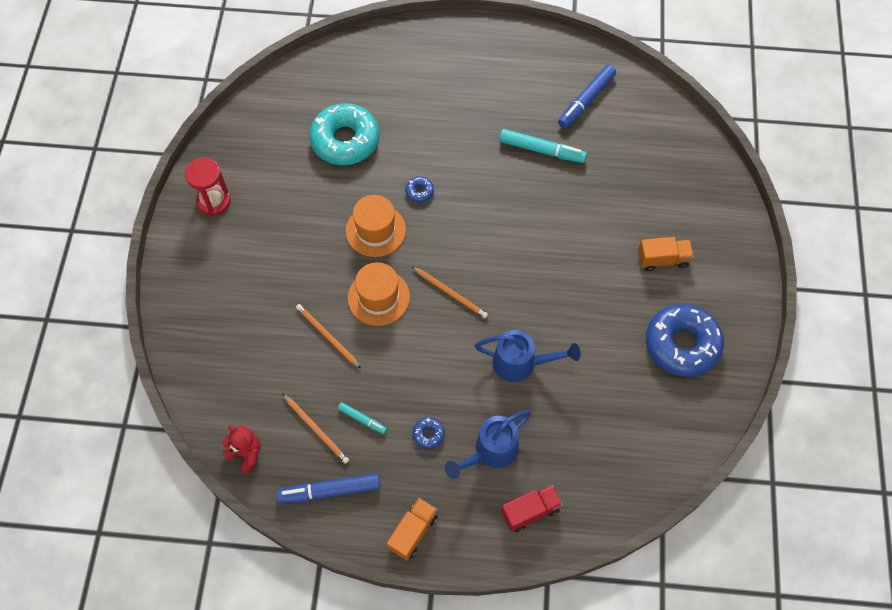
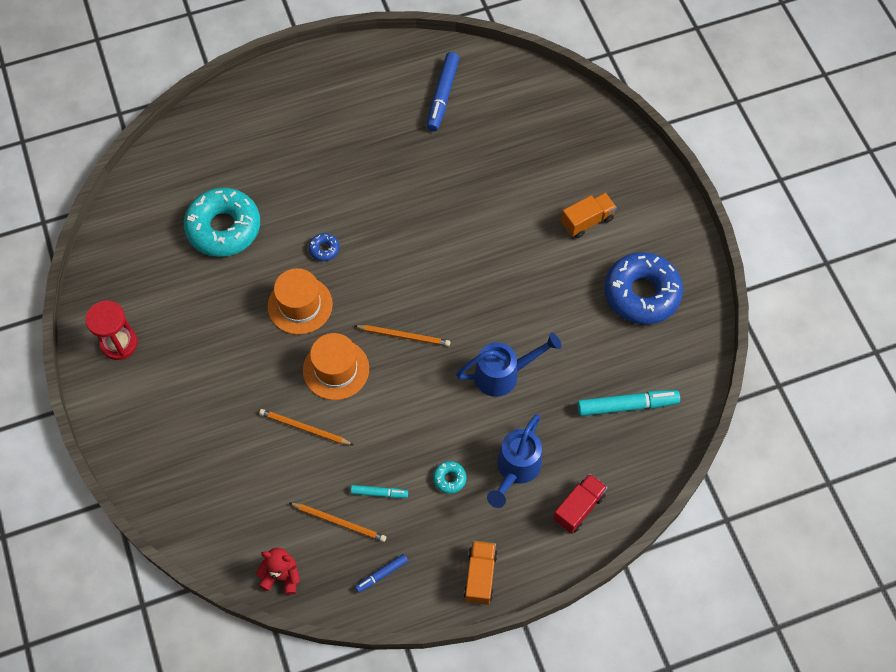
camera: 25 degrees left, 0 degrees up
blue marker [276,473,380,503] -> blue marker [355,554,408,593], size x0.54
blue donut [413,417,445,449] -> turquoise donut [433,461,466,494]
turquoise marker [499,129,587,163] -> turquoise marker moved to [577,390,680,416]

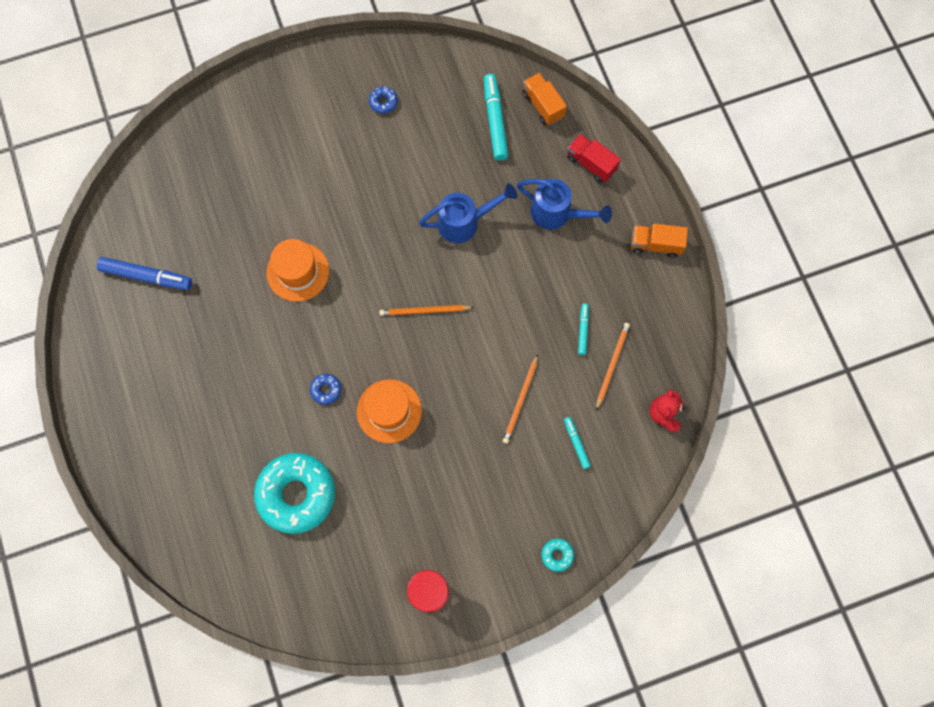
camera: 90 degrees left, 10 degrees up
orange hat [303,333,369,400] -> orange hat moved to [266,239,329,302]
orange pencil [355,325,450,346] -> orange pencil turned 105 degrees counterclockwise [379,305,474,316]
blue marker [355,554,408,593] -> none
turquoise donut [433,461,466,494] -> turquoise donut moved to [541,538,574,572]
blue watering can [456,333,562,397] -> blue watering can turned 90 degrees clockwise [419,183,517,243]
orange truck [561,193,617,238] -> orange truck moved to [522,73,567,125]
blue donut [604,252,683,325] -> blue donut [369,87,398,114], size x0.40
none -> turquoise marker [564,417,591,469]

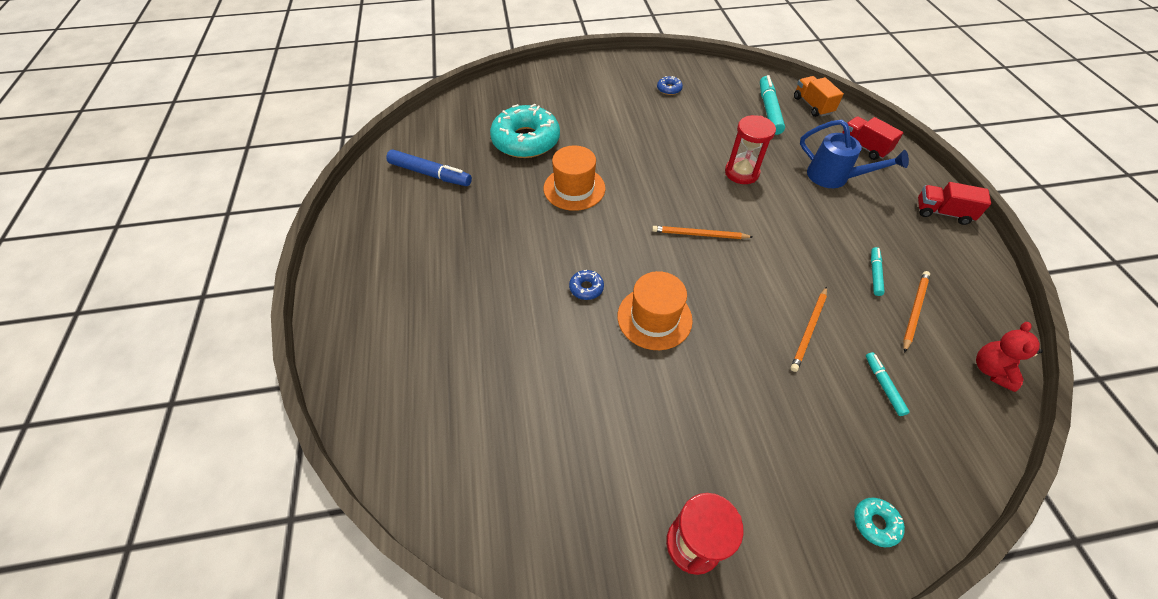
camera: 10 degrees right, 20 degrees down
turquoise donut [254,453,335,534] -> turquoise donut moved to [490,104,560,158]
blue watering can [419,183,517,243] -> red hourglass [725,115,776,184]
orange truck [631,223,688,258] -> red truck [918,182,991,225]

